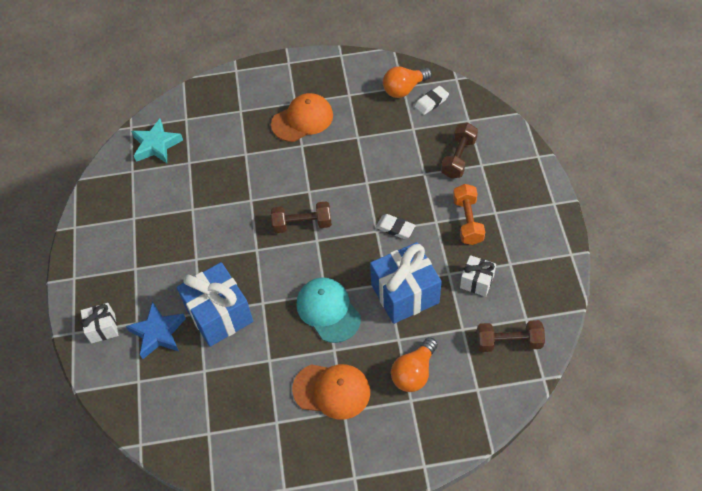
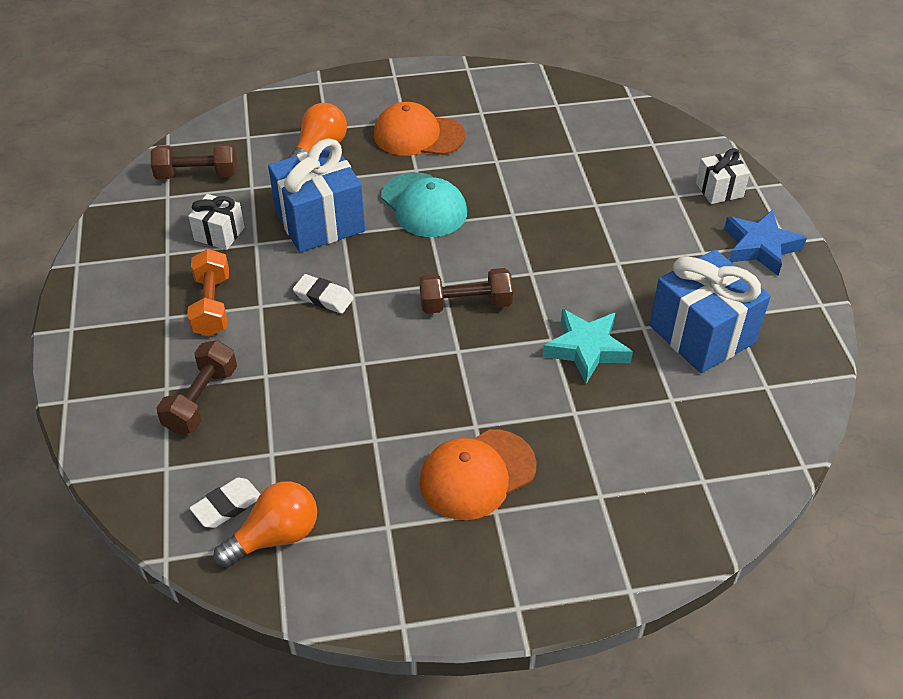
camera: 175 degrees right, 10 degrees down
blue star [126,301,186,359] -> blue star moved to [724,210,807,276]
turquoise star [131,119,183,163] -> turquoise star moved to [543,309,633,384]
blue gift [177,262,253,347] -> blue gift moved to [649,249,771,373]

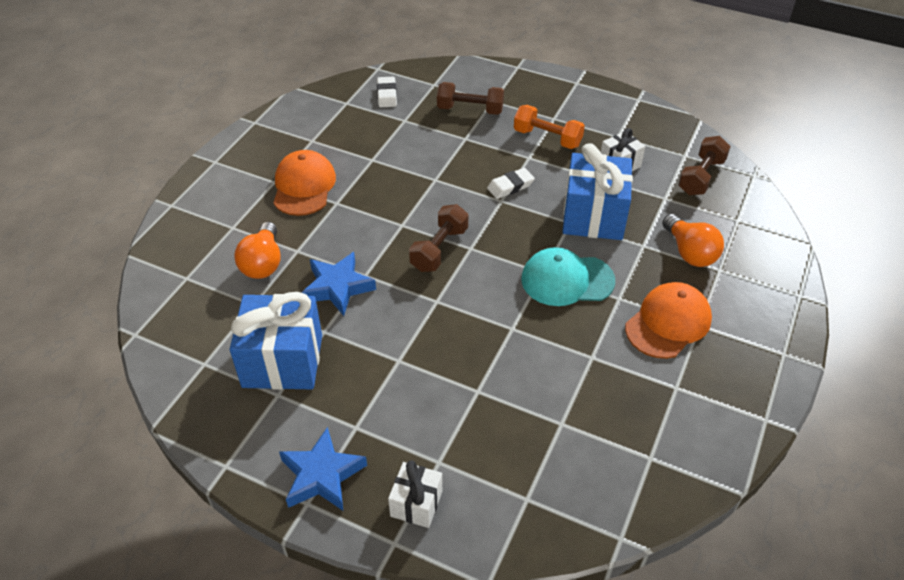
camera: 125 degrees right, 0 degrees up
brown dumbbell [156,340,237,434] -> brown dumbbell turned 45 degrees counterclockwise [437,82,504,115]
orange light bulb [213,481,317,568] -> orange light bulb moved to [234,222,280,279]
turquoise star [543,309,633,384] -> blue star [301,252,376,316]

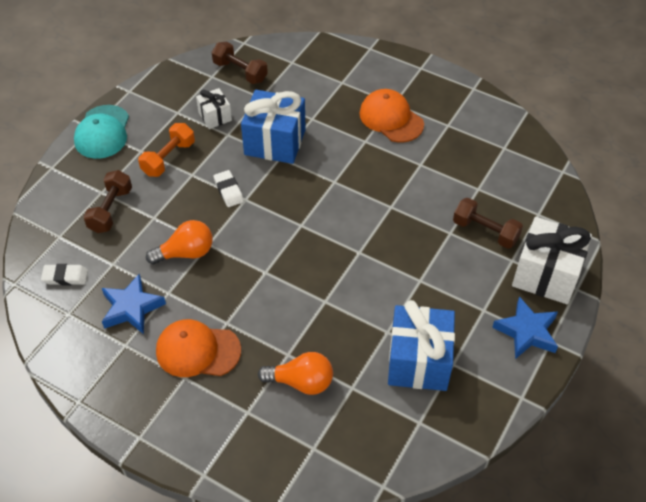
camera: 85 degrees left, 5 degrees up
blue star [301,252,376,316] -> blue star moved to [102,274,166,334]
white gift [388,460,442,528] -> white gift [512,217,592,304], size x1.89
brown dumbbell [409,204,468,272] -> brown dumbbell moved to [453,198,523,249]
turquoise cap [521,247,615,306] -> turquoise cap moved to [74,105,129,159]
orange light bulb [662,214,724,267] -> orange light bulb moved to [146,220,213,264]

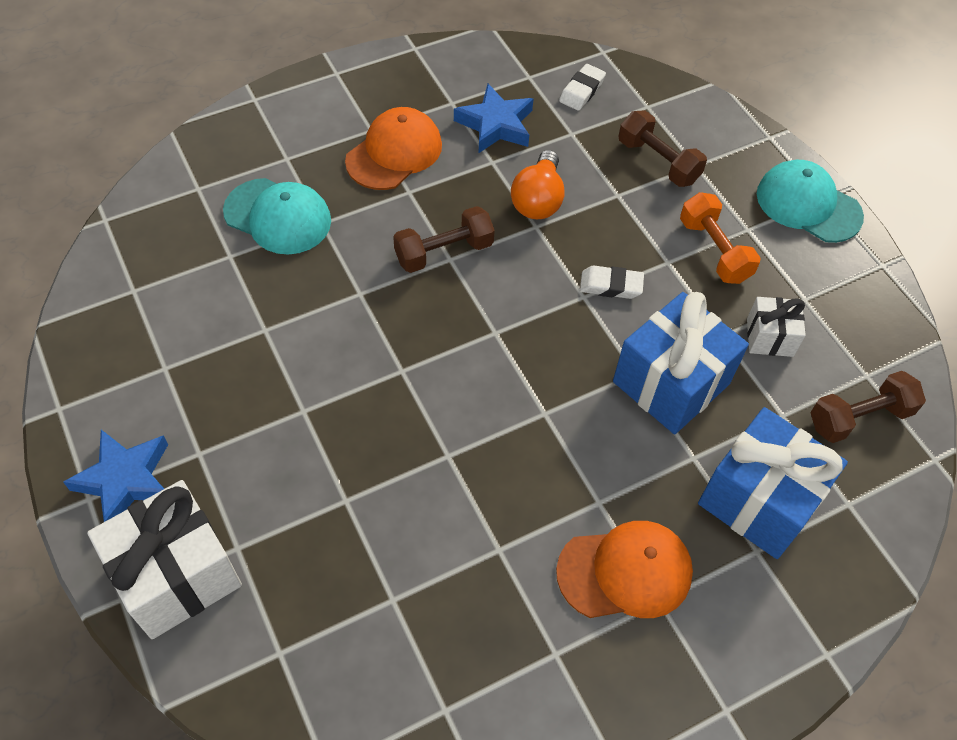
camera: 120 degrees right, 5 degrees up
orange light bulb [258,352,333,395] -> turquoise cap [223,178,331,254]
blue gift [388,300,455,391] -> blue gift moved to [698,407,848,559]
brown dumbbell [453,198,523,249] -> brown dumbbell moved to [393,206,495,273]

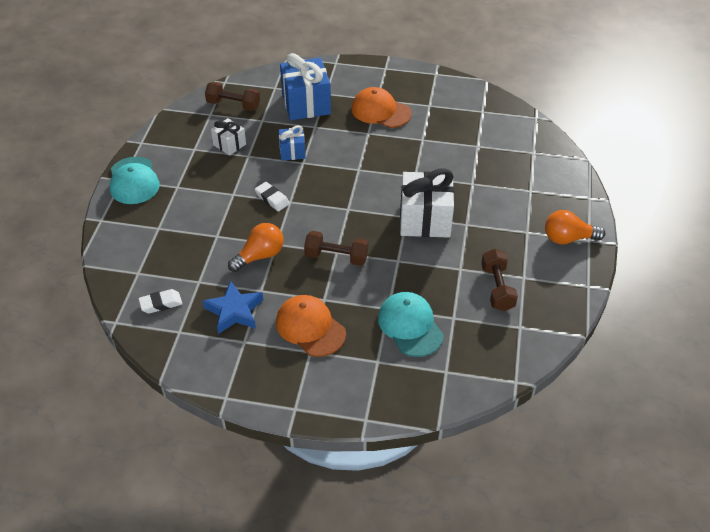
camera: 140 degrees left, 10 degrees down
blue star [63,430,168,522] -> orange light bulb [545,210,605,244]
white gift [87,480,242,639] -> white gift moved to [400,168,454,238]
orange cap [345,107,442,190] -> orange cap turned 60 degrees clockwise [276,295,346,357]
blue gift [613,292,749,434] -> blue gift [279,125,306,160], size x0.53
brown dumbbell [618,110,707,187] -> brown dumbbell moved to [481,249,518,311]
orange dumbbell [680,192,761,284] -> none

